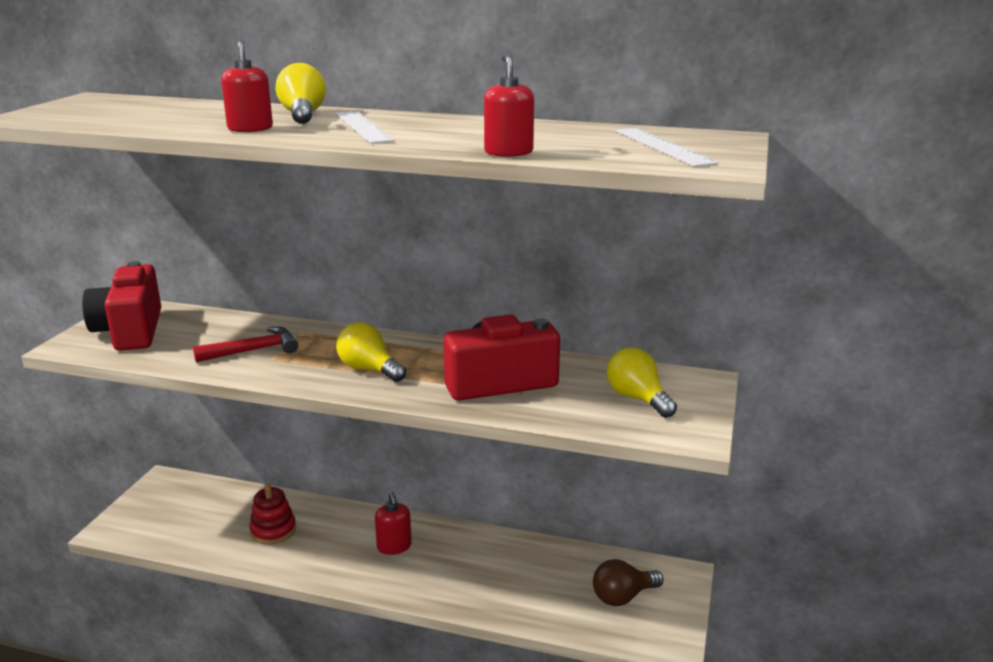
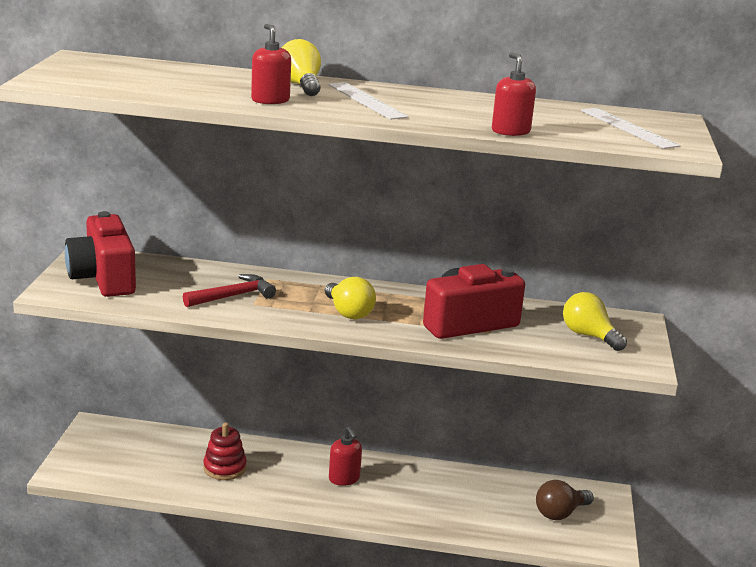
camera: 10 degrees left, 0 degrees up
yellow light bulb [336,322,406,382] -> yellow light bulb turned 150 degrees counterclockwise [325,277,376,319]

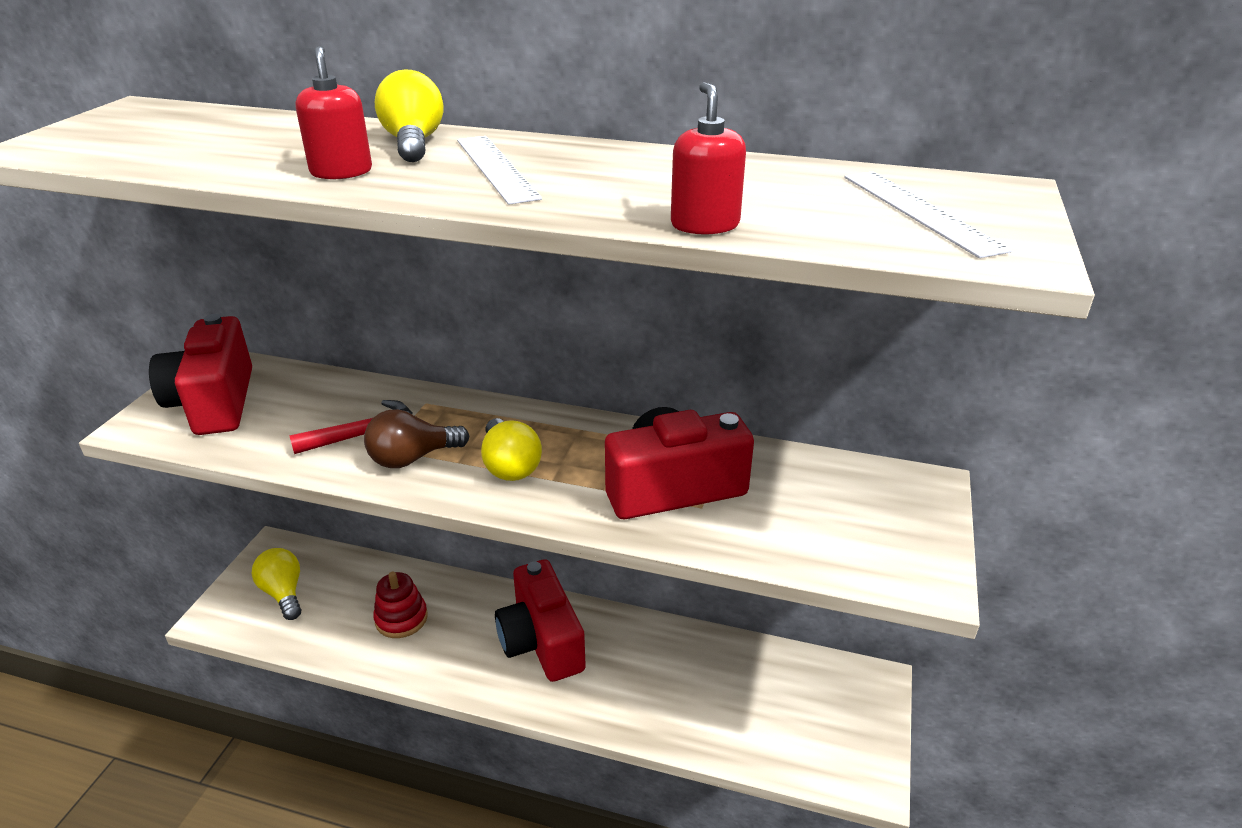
camera: 10 degrees right, 10 degrees up
red soap dispenser [329,427,362,486] -> red camera [495,559,586,682]
brown light bulb [536,480,594,520] -> brown light bulb moved to [364,409,469,468]
yellow light bulb [563,292,627,351] -> yellow light bulb moved to [252,548,301,620]

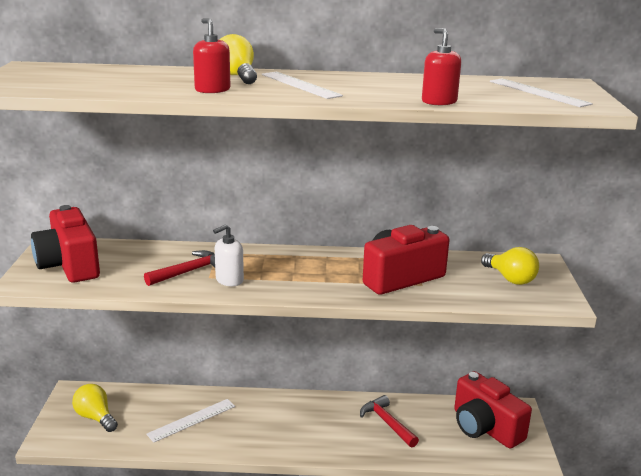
camera: 15 degrees left, 10 degrees down
brown light bulb [364,409,469,468] -> white soap dispenser [213,224,244,286]
red stacking toy [373,571,428,638] -> white ruler [146,399,235,443]
yellow light bulb [481,418,542,481] -> yellow light bulb moved to [481,247,539,285]
red camera [495,559,586,682] -> red camera moved to [454,371,532,448]
none -> red hammer [360,395,419,447]

